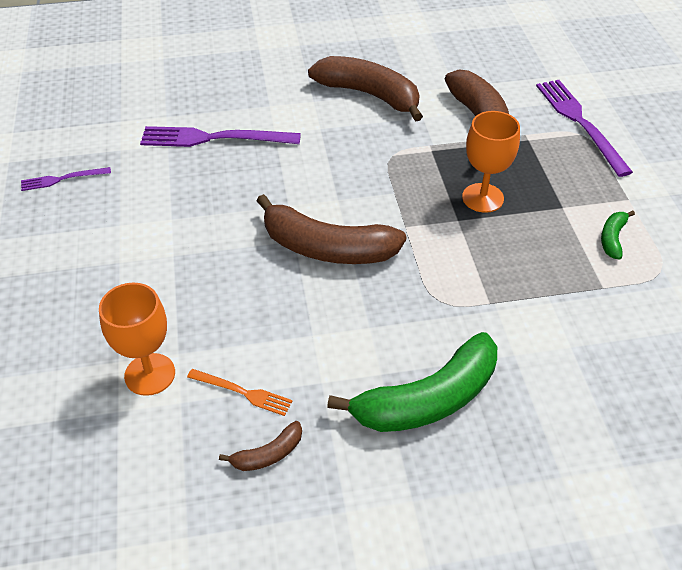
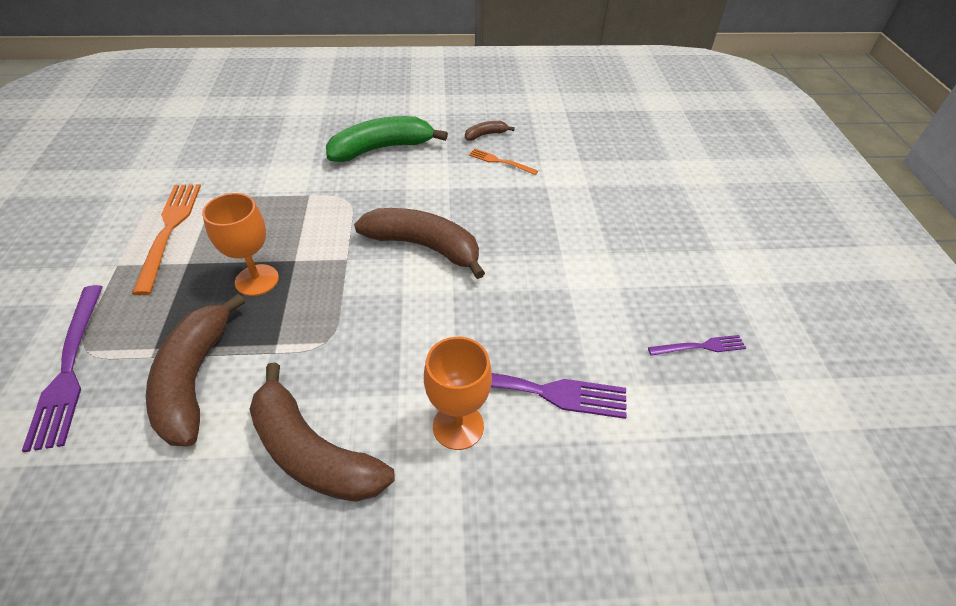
camera: 175 degrees left, 0 degrees up
orange goblet [99,283,175,396] -> orange goblet moved to [424,337,492,450]
green banana [601,211,635,260] -> orange fork [132,184,201,295]

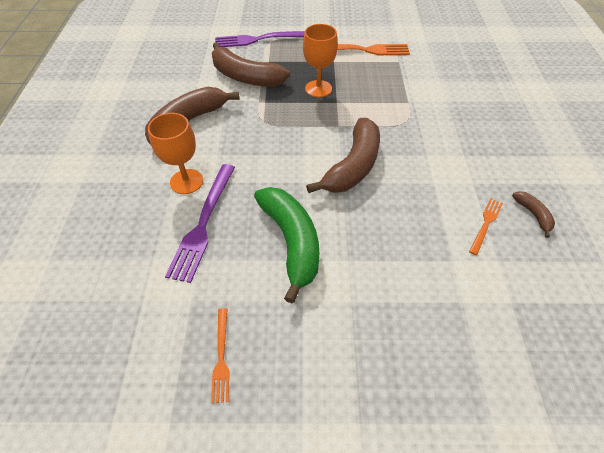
camera: 95 degrees right, 5 degrees up
brown banana [146,294,245,447] -> brown banana turned 150 degrees counterclockwise [212,42,290,87]
green banana [326,116,448,162] -> green banana moved to [254,187,319,303]
purple fork [648,335,746,356] -> orange fork [211,308,229,403]

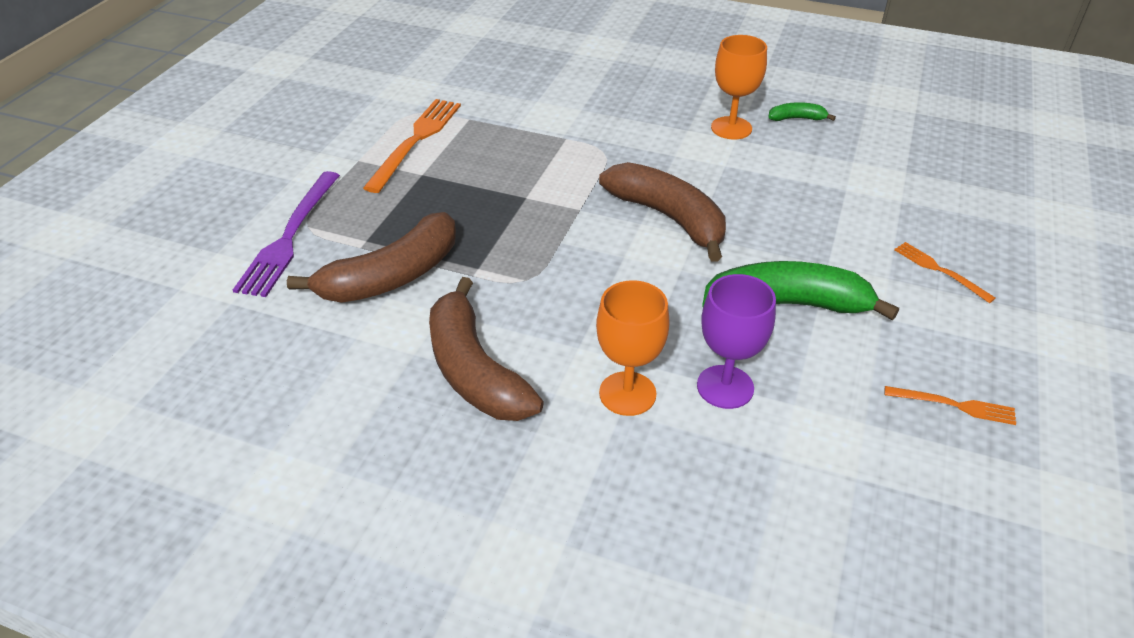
camera: 70 degrees left, 10 degrees down
purple fork [165,164,235,283] -> purple goblet [697,274,776,409]
orange goblet [303,24,338,97] -> orange goblet moved to [711,35,767,140]
orange fork [469,198,503,255] -> orange fork moved to [894,242,995,303]
brown banana [512,191,555,238] -> green banana [769,102,836,121]

